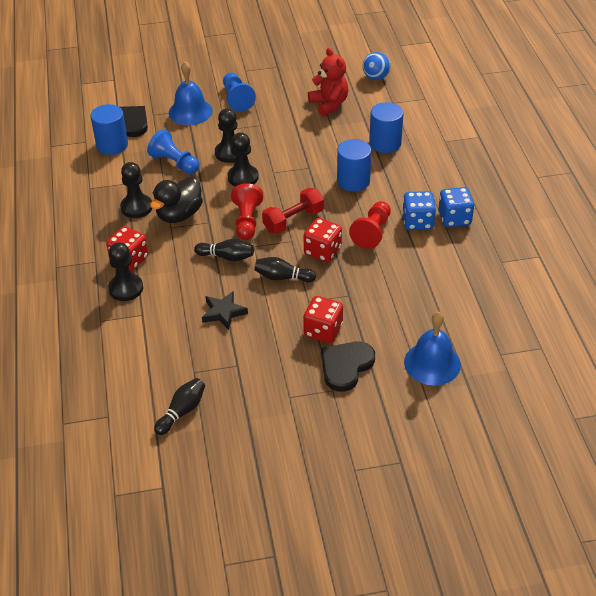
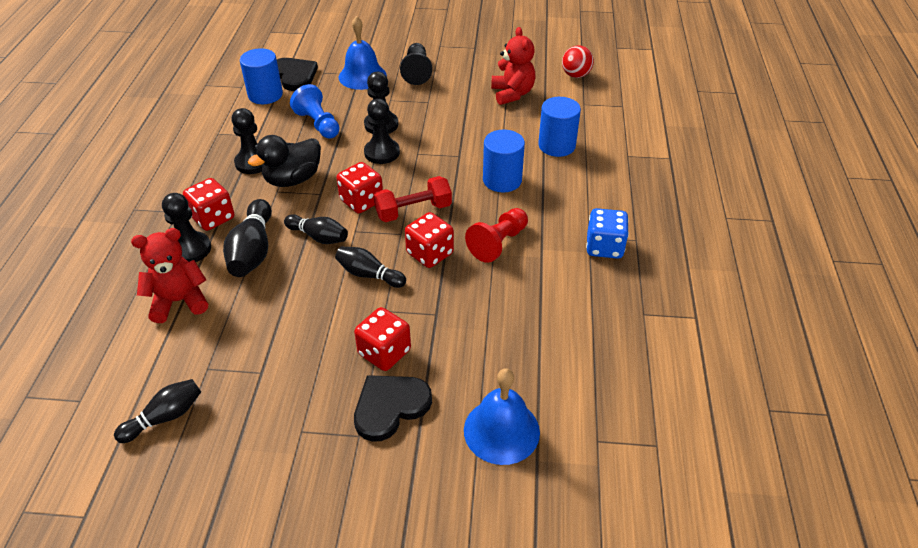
camera: 15 degrees right, 0 degrees up
black star [202,291,248,330] -> none
blue pawn [223,73,256,112] -> black pawn [400,43,432,85]
red pawn [231,183,263,240] -> red dice [337,162,383,213]
blue ball [363,52,390,80] -> red ball [562,45,594,78]
blue dice [402,191,436,230] -> none
none -> red teddy bear [131,228,208,323]
none -> black bowling pin [223,199,272,277]

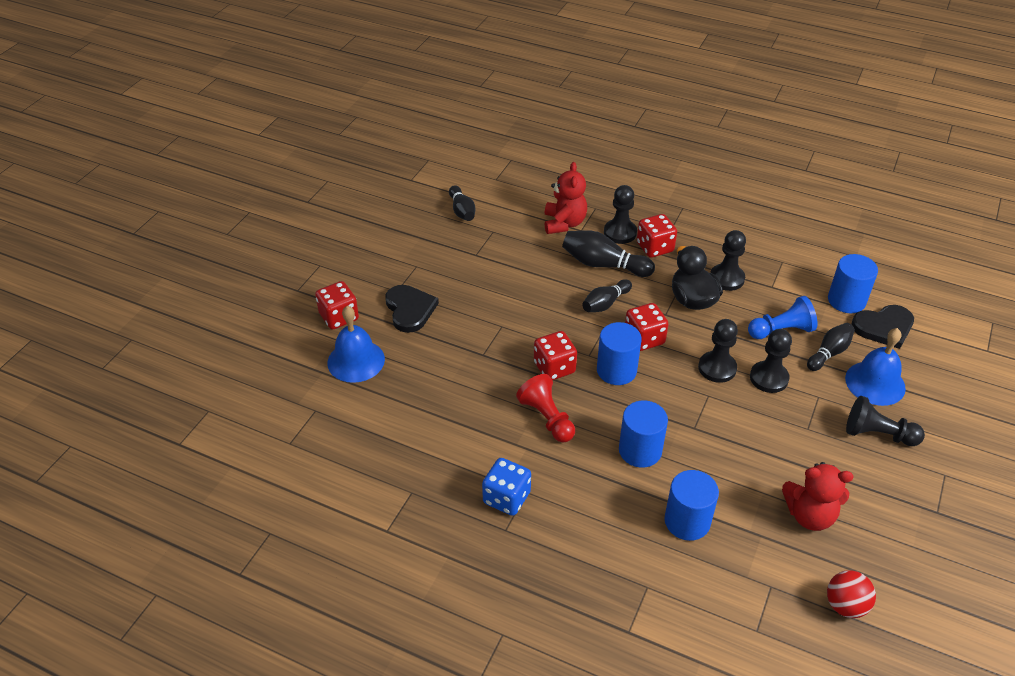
camera: 110 degrees right, 0 degrees up
black bowling pin [335,247,406,288] -> black bowling pin moved to [807,323,855,371]
red dice [354,307,411,371] -> red dice moved to [315,281,359,330]
red dumbbell [374,176,452,222] -> blue cylinder [597,322,642,385]

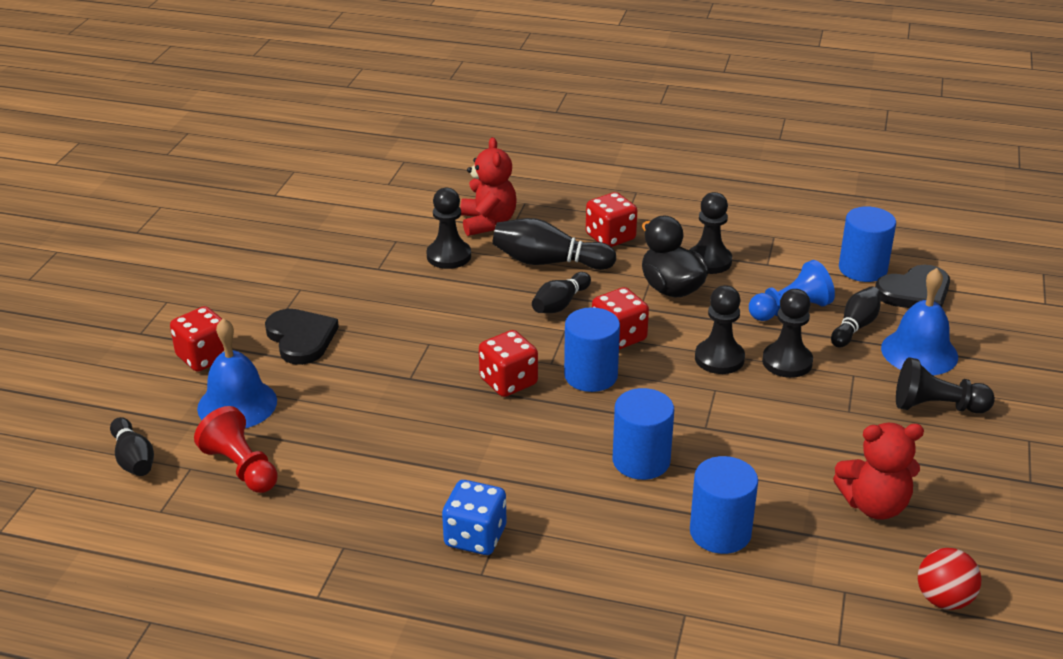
camera: 10 degrees left, 10 degrees down
black bowling pin [449,185,475,221] -> black bowling pin moved to [110,417,154,476]
red pawn [516,374,575,443] -> red pawn moved to [194,406,278,493]
black pawn [604,185,637,244] -> black pawn moved to [426,188,471,269]

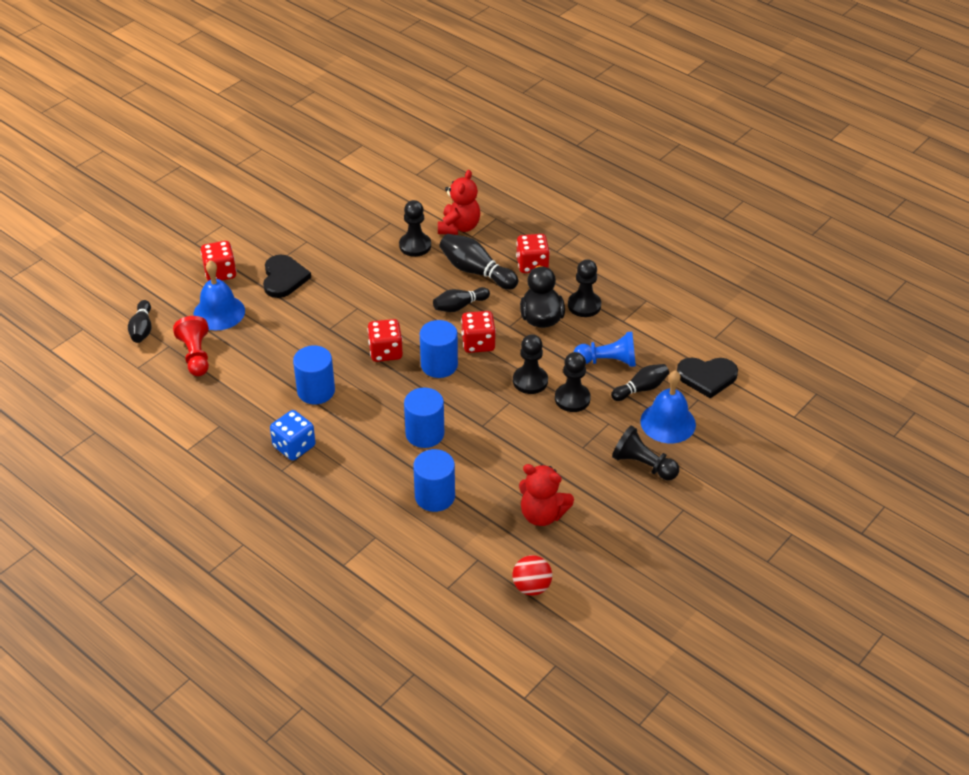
camera: 25 degrees right, 10 degrees up
blue cylinder [839,207,896,282] -> blue cylinder moved to [293,346,335,404]

